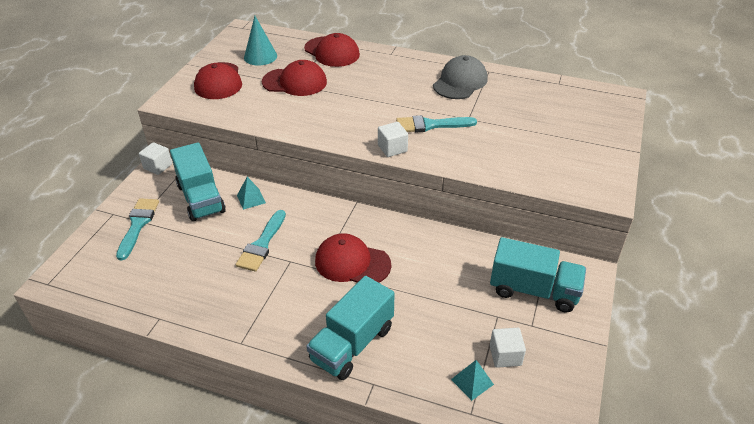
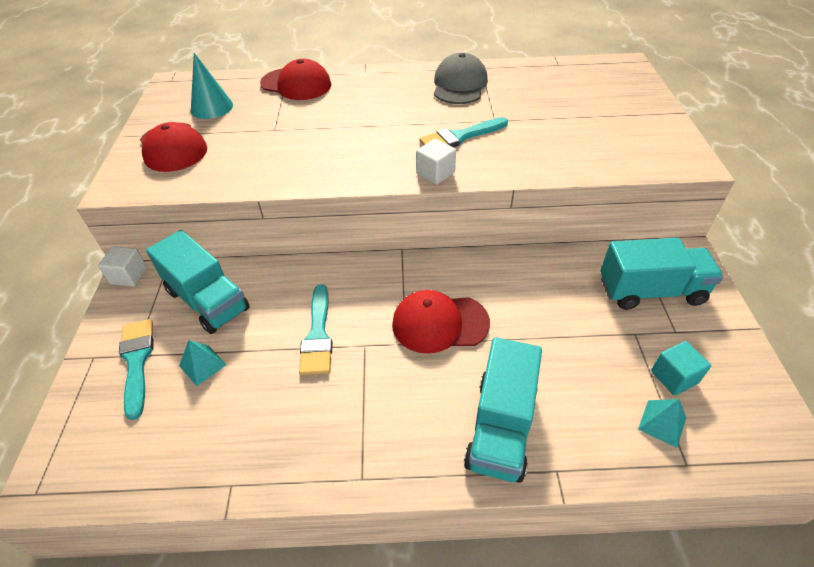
camera: 20 degrees left, 5 degrees up
turquoise pyramid [237,177,266,210] -> turquoise pyramid moved to [179,340,226,386]
red cap [262,60,327,96] -> none
white cube [490,328,526,368] -> turquoise cube [651,341,711,396]

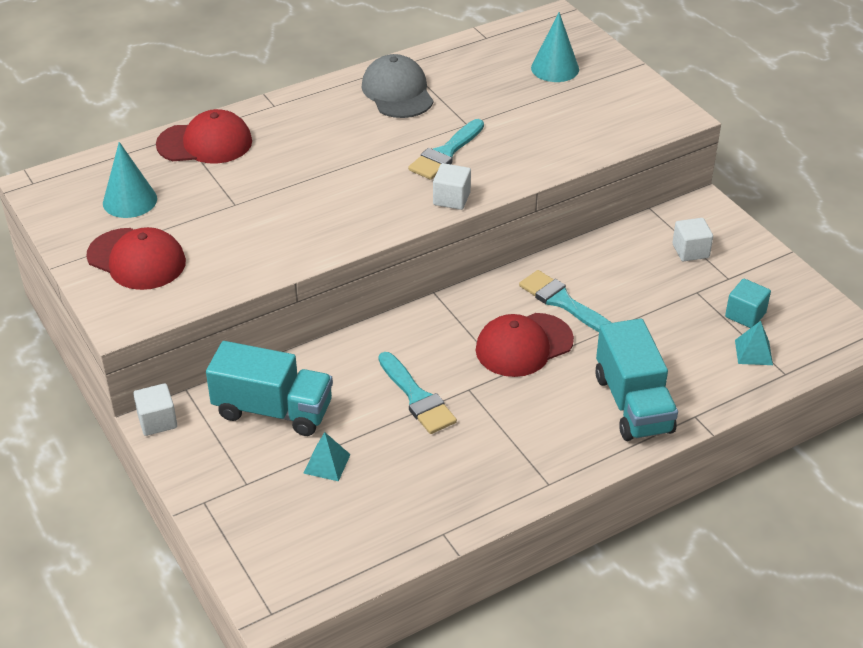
camera: 30 degrees left, 5 degrees down
turquoise brush [119,319,154,420] -> turquoise brush moved to [519,270,611,332]
turquoise truck [600,238,723,310] -> white cube [672,218,713,261]
none -> turquoise cone [531,12,579,82]

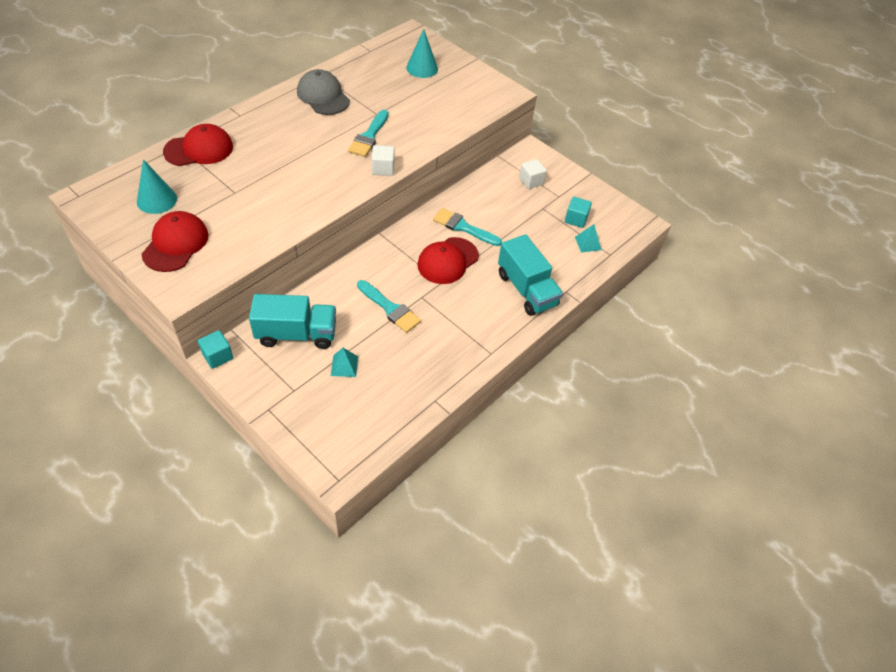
camera: 20 degrees left, 10 degrees up
red cap [86,227,186,290] -> red cap turned 90 degrees counterclockwise [142,211,209,272]
white cube [133,383,177,436] -> turquoise cube [198,330,233,369]

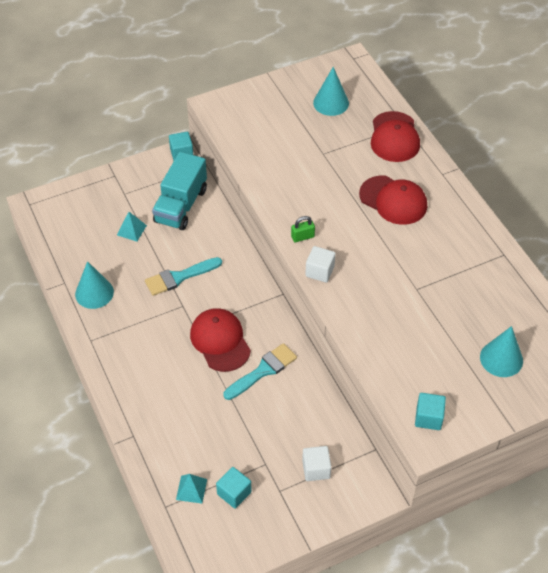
camera: 115 degrees right, 0 degrees up
red cap [142,211,209,272] -> red cap moved to [359,176,427,225]
grey cap [297,69,350,115] -> none
turquoise brush [348,110,389,157] -> none
turquoise truck [498,234,563,316] -> none
none -> turquoise cone [75,261,114,309]
none -> green padlock [291,216,315,242]
none -> turquoise cube [415,393,446,430]

